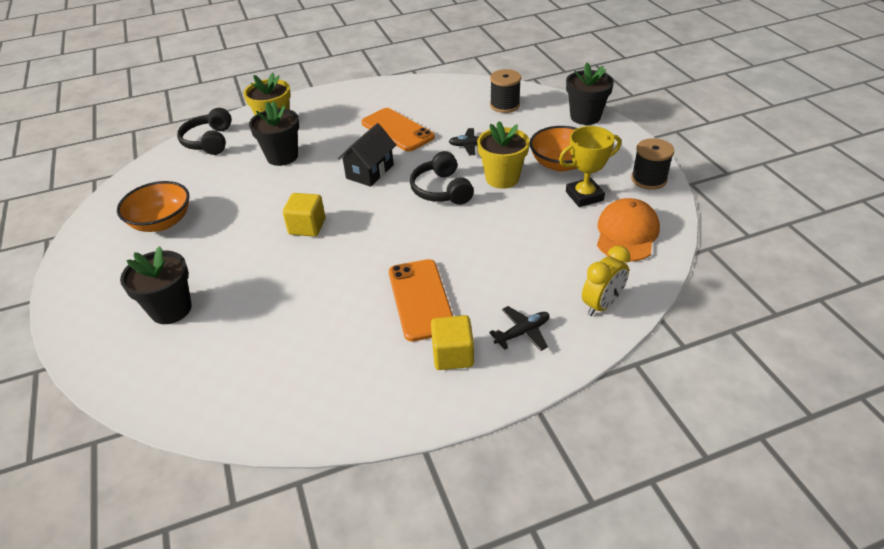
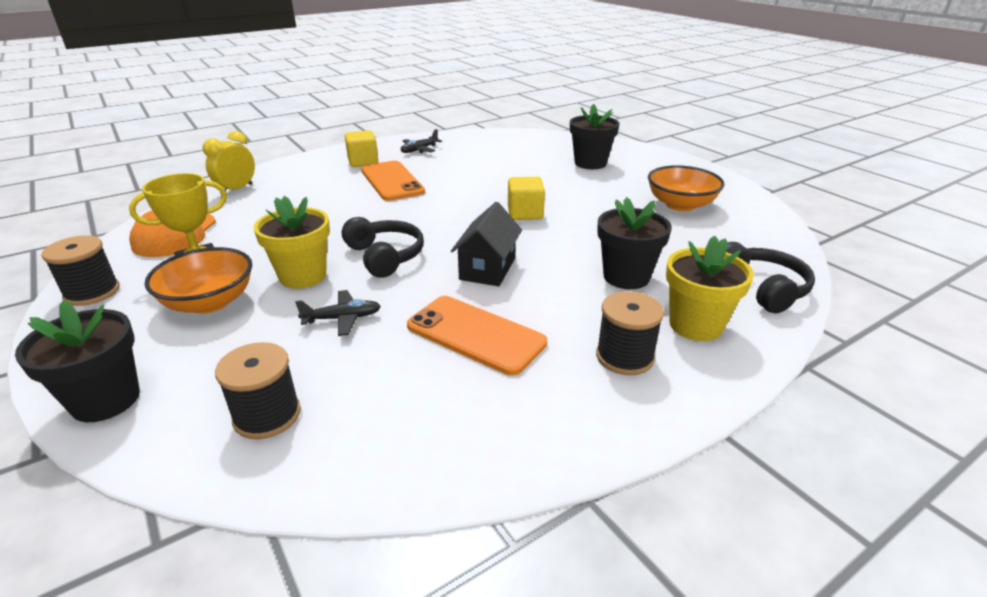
camera: 165 degrees right, 10 degrees down
black plane [489,306,549,351] -> black plane moved to [401,129,442,153]
none -> black spool [596,291,664,375]

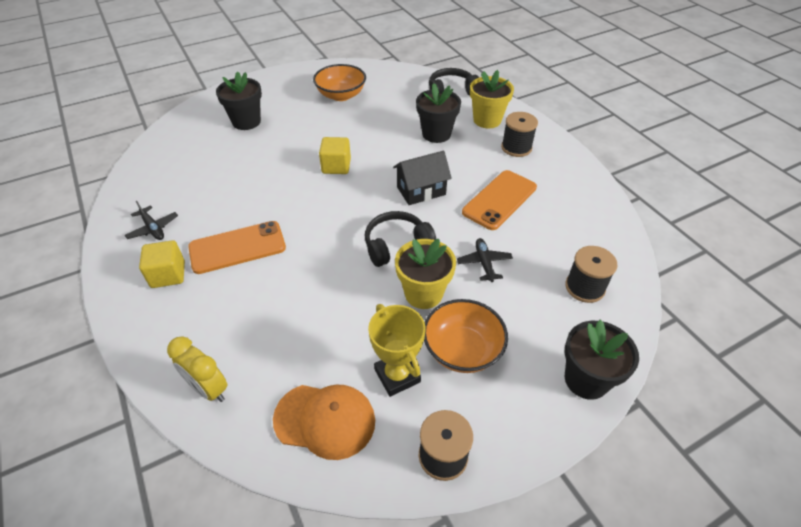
camera: 85 degrees left, 15 degrees up
black house [451,202,522,286] -> black house turned 45 degrees counterclockwise [393,151,452,205]

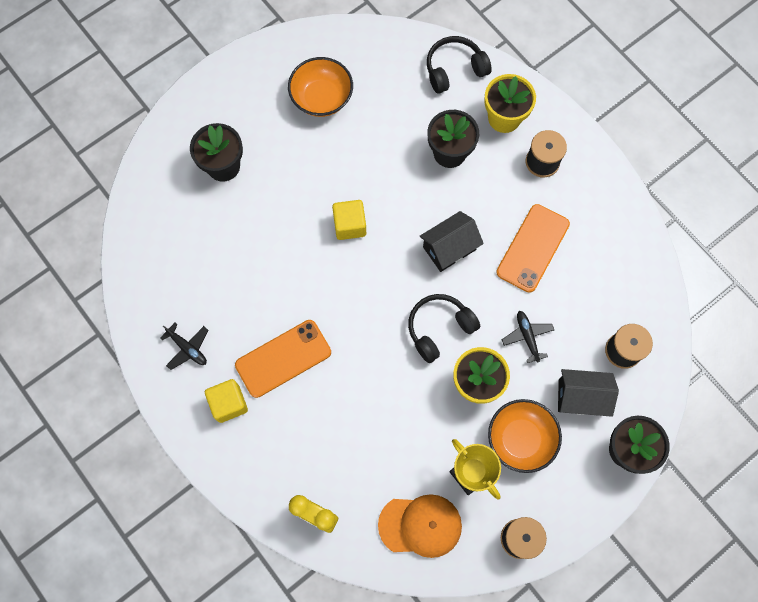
camera: 10 degrees left, 25 degrees up
none -> black house [558,369,619,417]

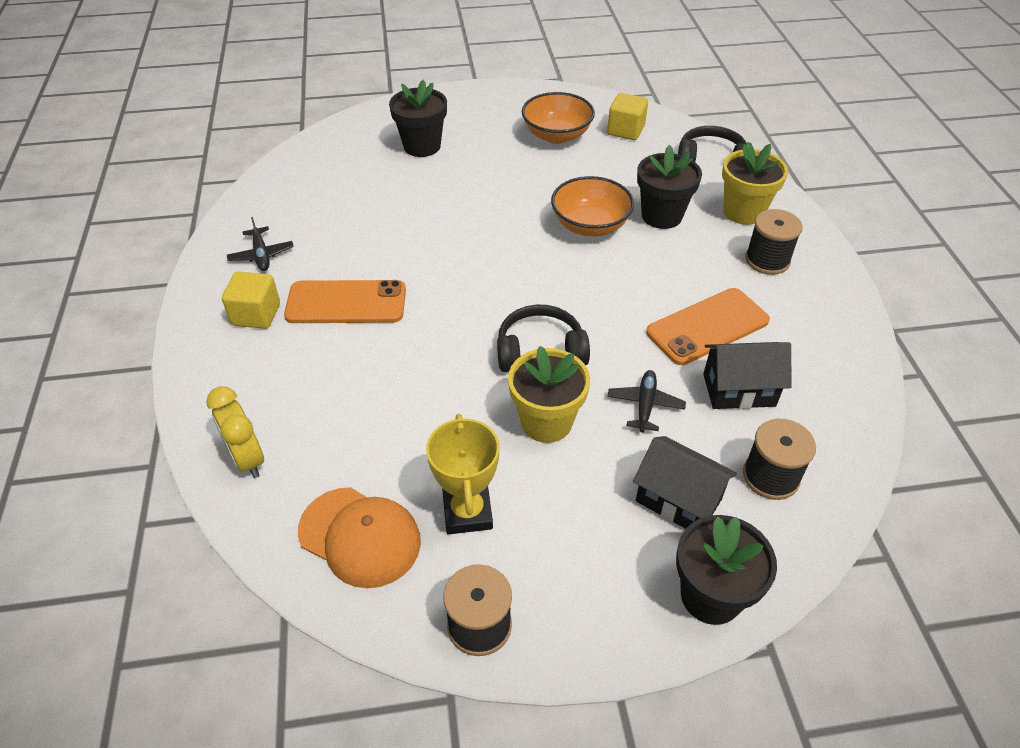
camera: 30 degrees right, 25 degrees down
yellow cube [332,200,366,240] -> yellow cube moved to [607,93,648,140]
black house [420,211,484,272] -> black house moved to [703,342,791,409]
orange bowl [488,399,562,473] -> orange bowl moved to [551,176,634,237]

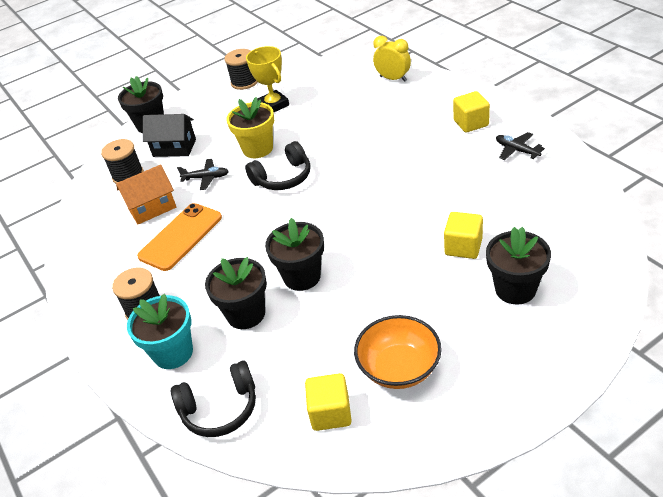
camera: 160 degrees right, 5 degrees down
orange phone [284,280,406,323] -> none
orange cap [298,487,421,588] -> none
orange bowl [551,176,634,237] -> black flower pot [265,218,324,291]
black plane [607,370,686,432] -> black plane turned 75 degrees counterclockwise [177,159,229,190]
black house [703,342,791,409] -> orange house [116,165,176,224]
yellow flower pot [722,142,788,225] -> turquoise flower pot [127,294,193,369]
none -> yellow cube [444,212,483,259]

